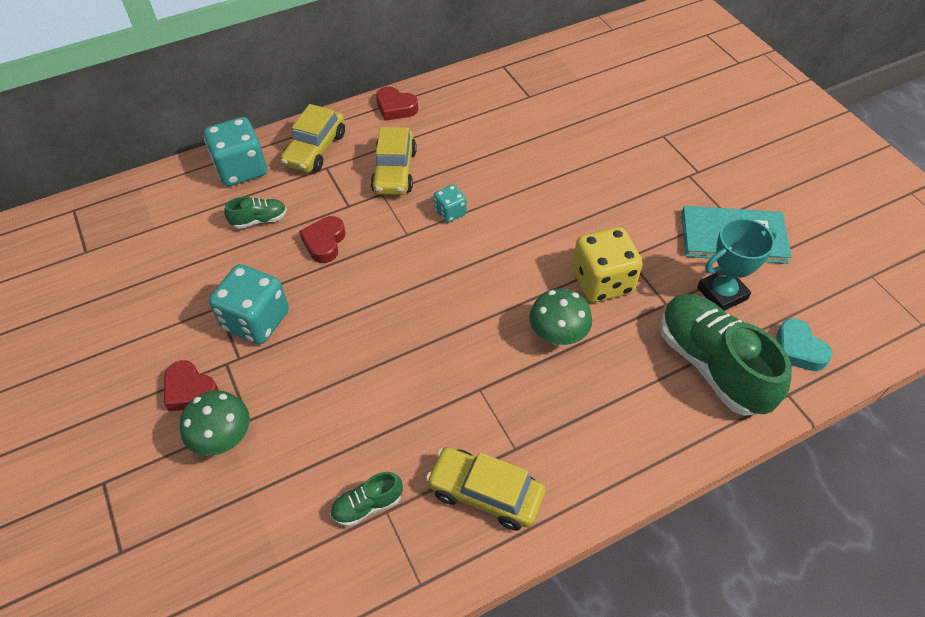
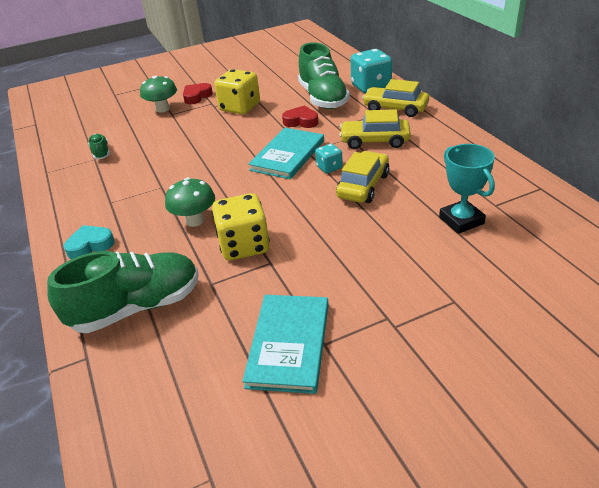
camera: 95 degrees right, 15 degrees down
turquoise dice [209,264,289,344] -> yellow dice [214,69,260,114]
green shoe [224,197,287,229] -> green shoe [298,42,350,109], size x2.20
red heart [376,87,418,121] -> none
yellow car [426,447,546,531] -> yellow car moved to [336,151,390,203]
turquoise trophy [697,218,777,311] -> turquoise trophy moved to [439,144,495,234]
turquoise heart [776,318,832,371] -> turquoise heart moved to [64,225,115,259]
none -> turquoise book [248,128,324,179]

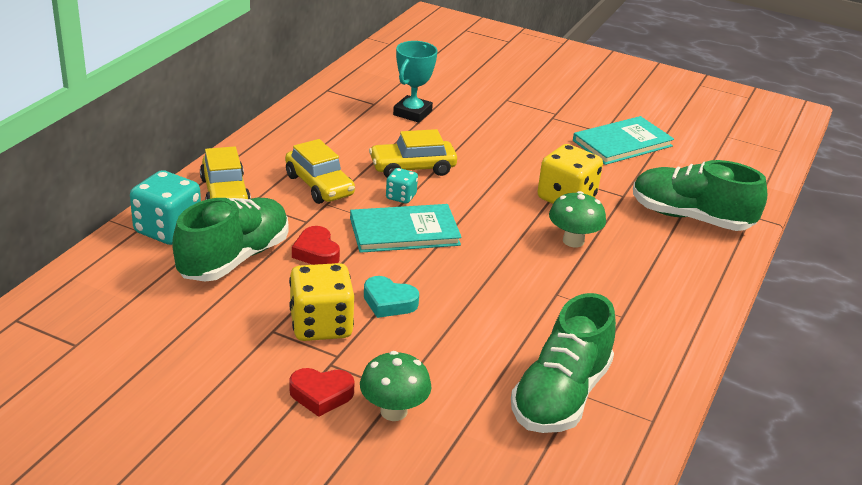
camera: 135 degrees left, 5 degrees down
turquoise heart [64,225,115,259] -> turquoise heart moved to [364,276,419,318]
green shoe [88,134,110,159] -> green shoe [511,293,616,433], size x2.20

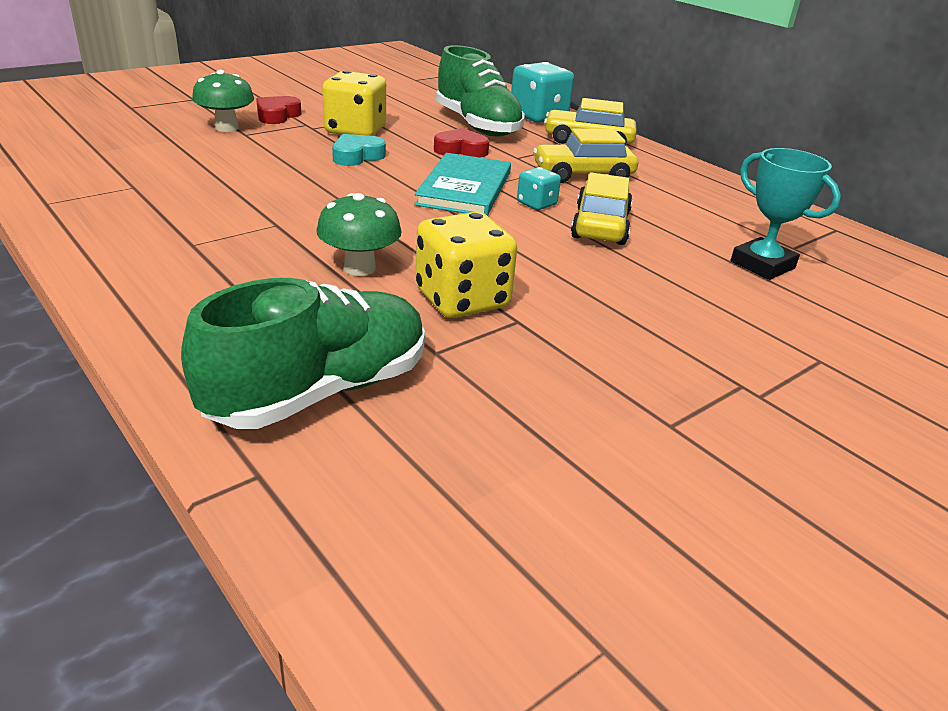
camera: 115 degrees right, 0 degrees up
green shoe [511,293,616,433] -> none
turquoise book [573,116,674,165] -> none

